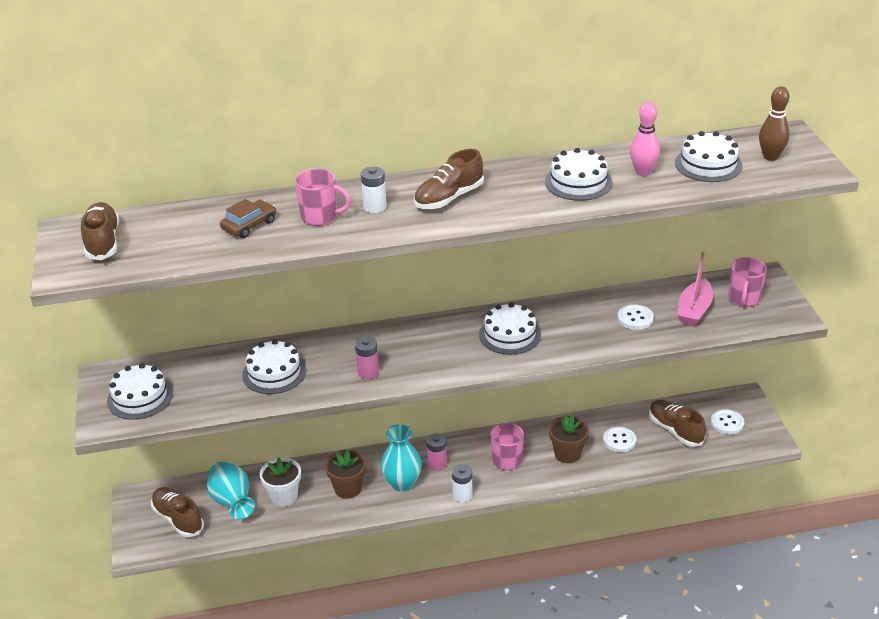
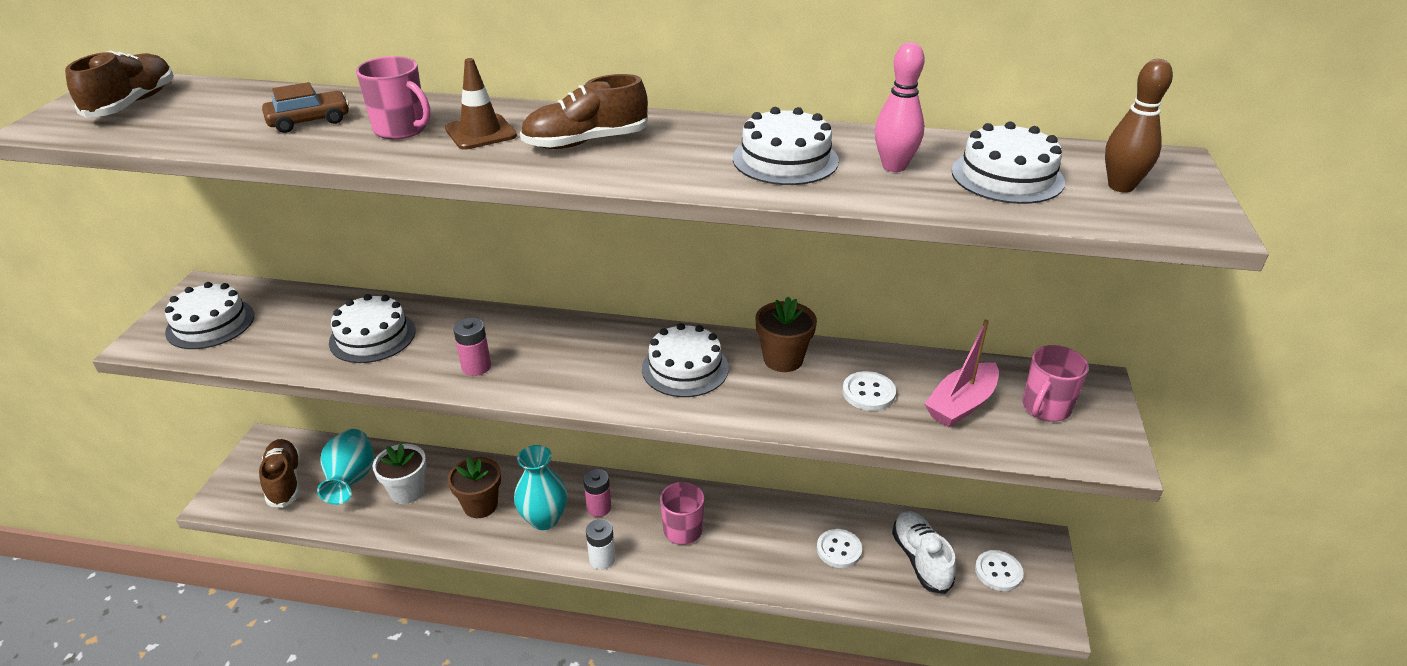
camera: 20 degrees right, 0 degrees up
white battery [361,167,387,213] -> brown traffic cone [445,58,517,149]
brown flower pot [549,414,589,463] -> brown flower pot moved to [755,296,817,372]
brown shoe [649,400,706,447] -> white shoe [892,511,956,594]

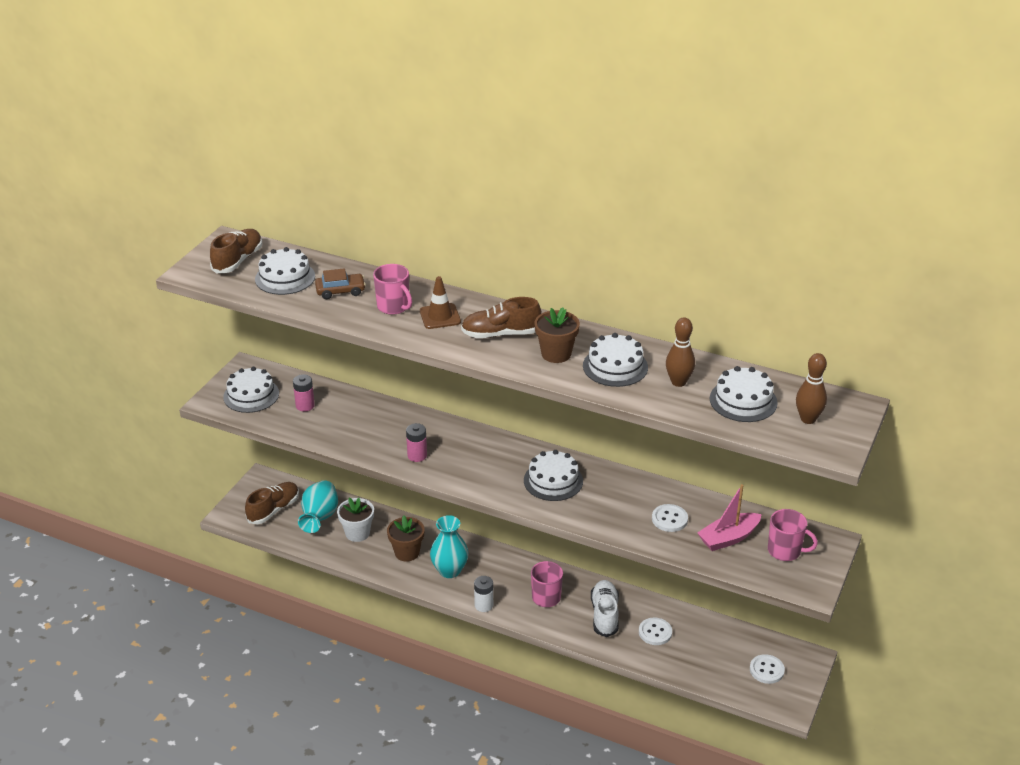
camera: 15 degrees right, 0 degrees up
brown shoe [259,439,300,508] -> brown shoe turned 45 degrees clockwise [245,482,299,524]
white cake [329,294,415,363] -> white cake moved to [255,247,315,295]
pink battery [583,469,611,517] -> pink battery moved to [293,374,315,411]
brown flower pot [755,296,817,372] -> brown flower pot moved to [535,307,580,363]
pink bowling pin [875,42,925,172] -> brown bowling pin [666,317,695,387]
white shoe [892,511,956,594] -> white shoe moved to [591,580,619,637]
pink mug [1022,345,1089,422] -> pink mug turned 120 degrees counterclockwise [768,509,818,561]

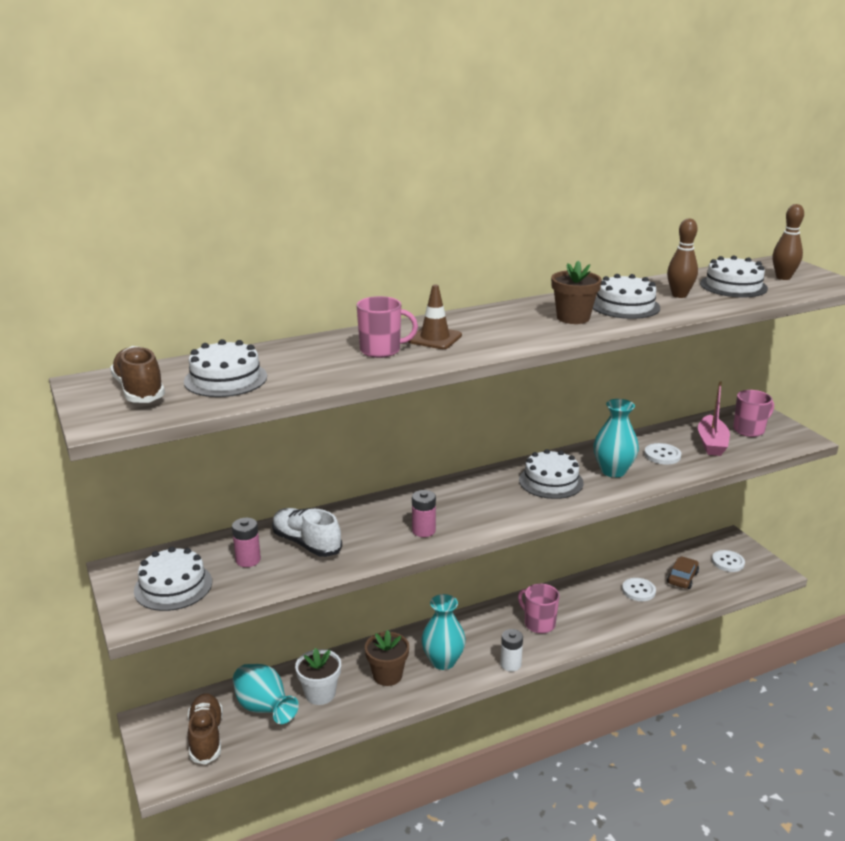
camera: 50 degrees left, 10 degrees down
brown car [315,268,366,299] -> brown car moved to [667,556,699,589]
brown shoe [461,297,541,338] -> none
white shoe [591,580,619,637] -> white shoe moved to [272,508,342,557]
none -> turquoise vase [593,399,639,478]

